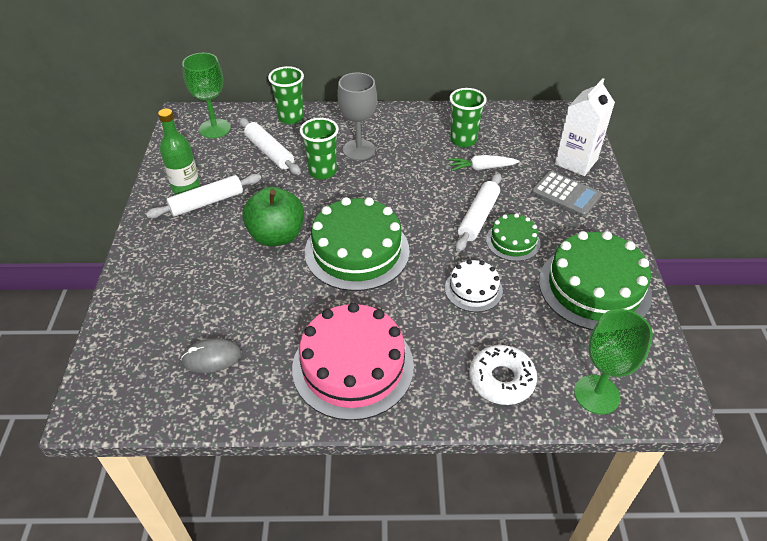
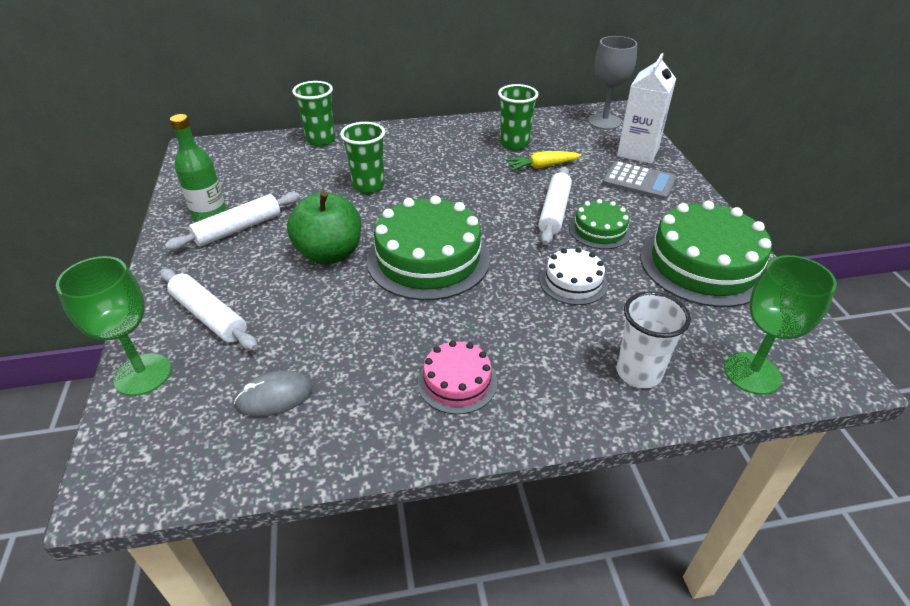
camera: 10 degrees left, 5 degrees down
green goblet [182,53,231,138] -> green goblet moved to [56,256,171,396]
white rolling pin [239,118,301,175] -> white rolling pin moved to [160,268,258,350]
pink cake [292,303,414,421] -> pink cake [418,341,497,414], size x0.52
grey goblet [337,72,377,160] -> grey goblet moved to [588,36,637,130]
white carrot [448,155,520,171] -> yellow carrot [506,151,582,171]
white donut [469,345,537,405] -> white cup [616,291,691,388]

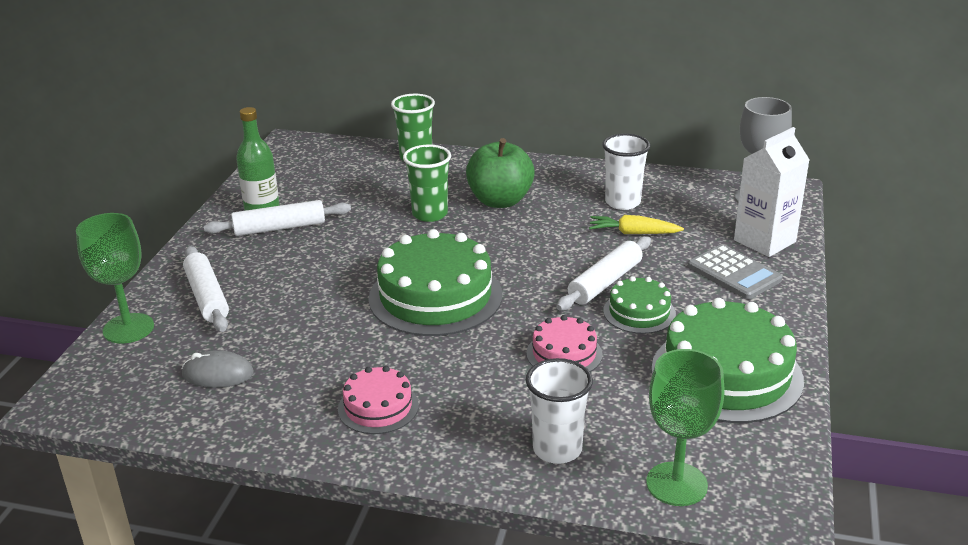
camera: 25 degrees right, 10 degrees down
green apple [287,191,361,264] -> green apple moved to [466,138,535,208]
green cup [498,84,538,150] -> white cup [602,133,650,210]
white cake [540,248,608,305] -> pink cake [526,315,602,372]

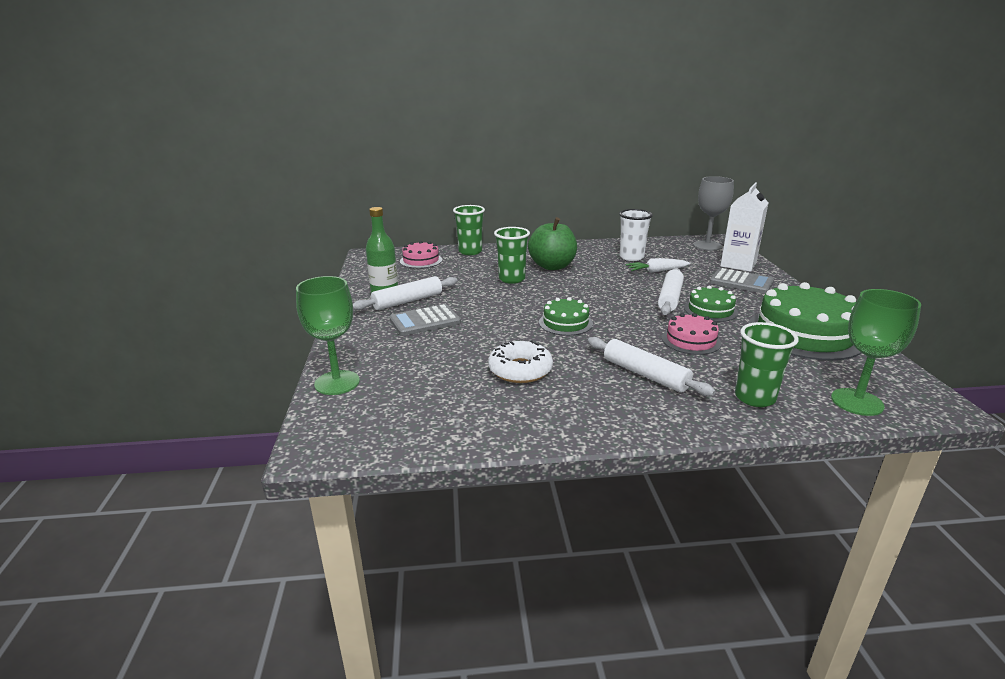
camera: 20 degrees left, 5 degrees down
grey mouse [182,350,254,388] -> none
white rolling pin [183,246,229,332] -> white rolling pin moved to [588,337,716,396]
pink cake [338,366,419,434] -> pink cake moved to [400,241,442,268]
green cake [369,229,502,336] -> green cake [539,297,593,336], size x0.52
white cup [526,358,593,464] -> green cup [735,322,799,407]
yellow carrot [589,215,684,234] -> white carrot [626,258,690,273]
none -> grey calculator [389,304,461,336]
none -> white donut [488,341,553,383]

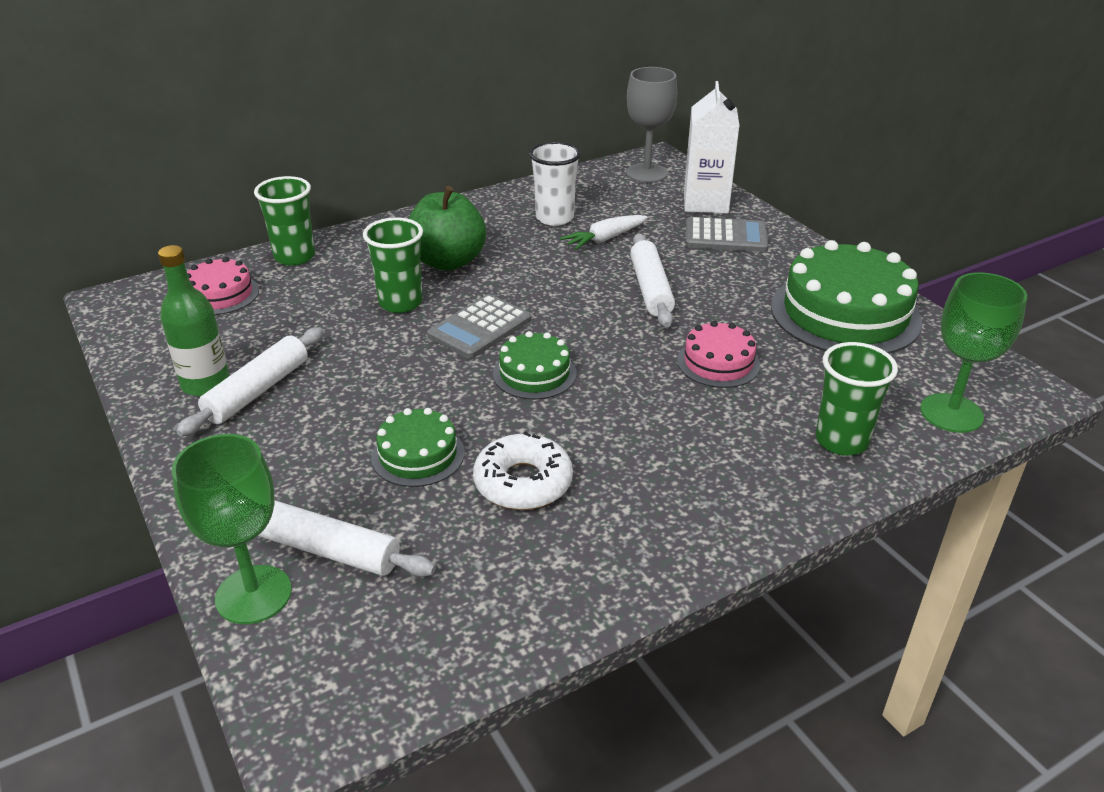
camera: 25 degrees left, 10 degrees up
grey calculator [389,304,461,336] -> grey calculator moved to [427,294,531,359]
white rolling pin [588,337,716,396] -> white rolling pin moved to [258,500,436,577]
green cake [684,285,738,322] -> green cake moved to [371,408,465,487]

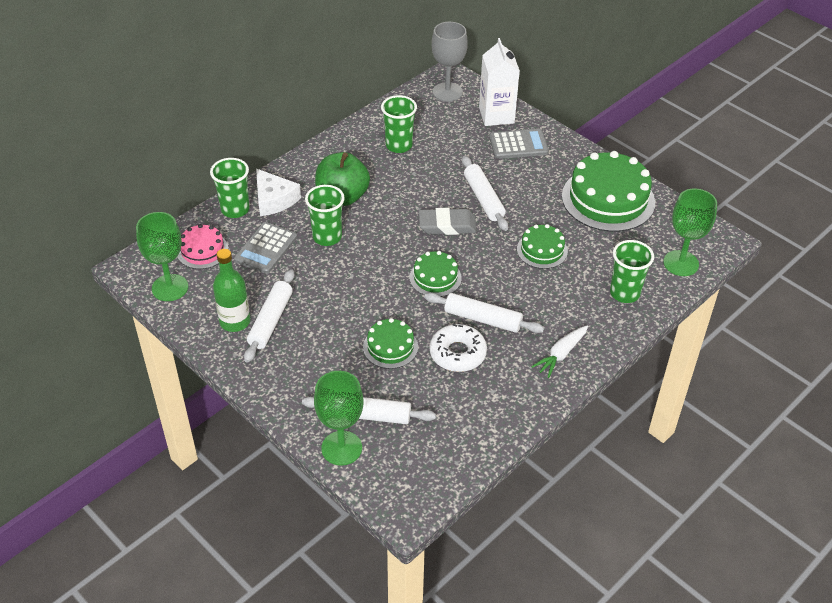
camera: 15 degrees left, 10 degrees up
grey calculator [427,294,531,359] -> grey calculator moved to [234,222,297,274]
white cup [529,142,581,226] -> green cup [381,95,417,153]
white carrot [560,215,648,250] -> white carrot moved to [531,326,588,378]
pink cake [677,321,760,388] -> green cake [517,224,568,269]
none -> green goblet [136,212,188,301]
none -> white cheese [256,169,301,216]
none -> grey eraser [419,208,477,235]
none -> white rolling pin [424,293,544,333]

